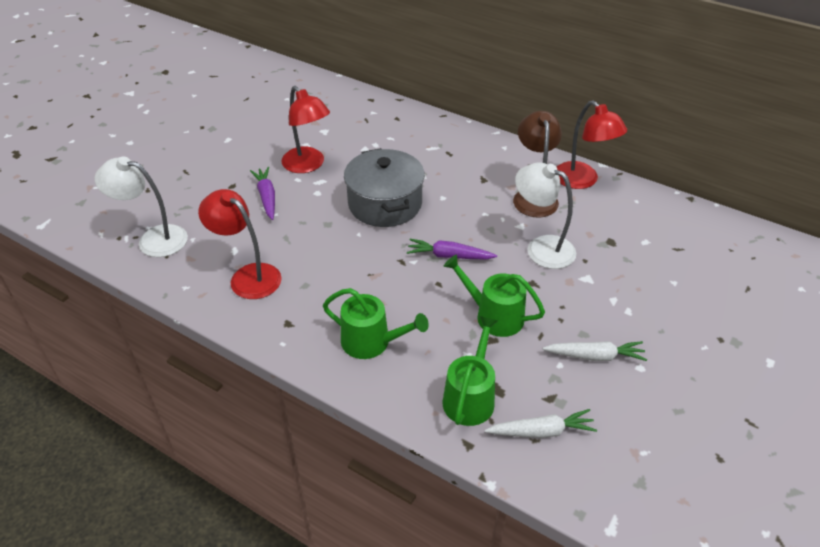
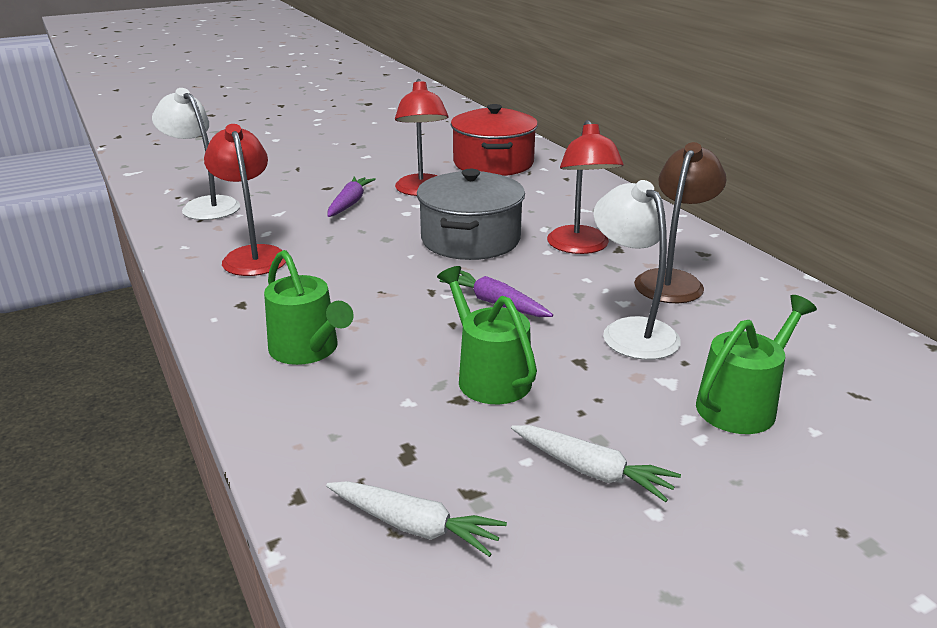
camera: 30 degrees right, 15 degrees down
green watering can [443,316,498,426] -> green watering can moved to [696,295,817,434]
red lamp [557,100,627,189] -> red lamp moved to [547,120,624,254]
none -> red pot [451,104,538,176]

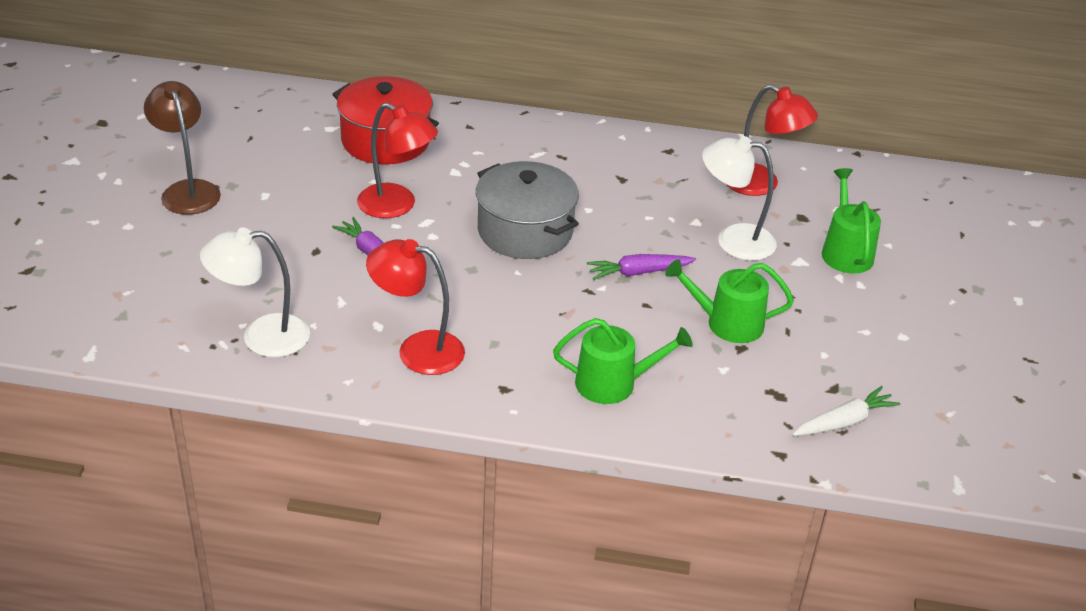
camera: 55 degrees left, 10 degrees up
white carrot [511,425,681,502] -> none
red lamp [547,120,624,254] -> red lamp moved to [726,84,818,196]
brown lamp [634,142,726,303] -> brown lamp moved to [144,81,221,215]

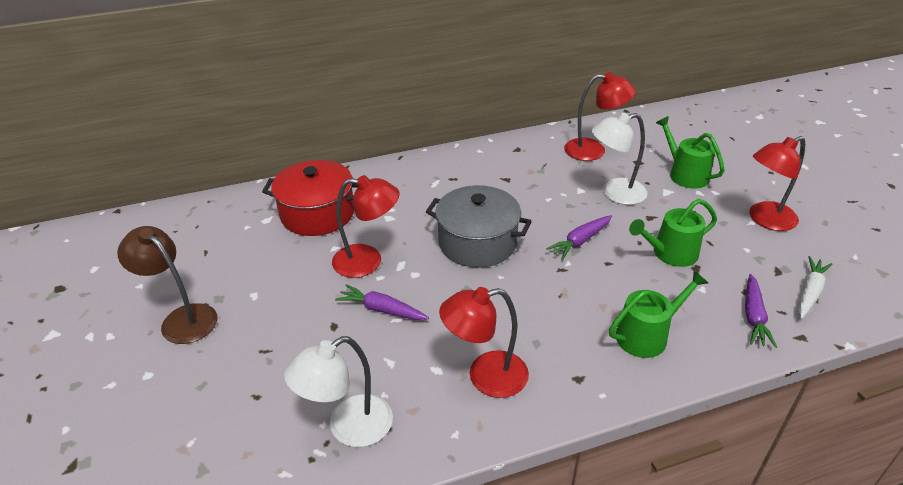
camera: 25 degrees left, 0 degrees up
none -> purple carrot [745,274,777,348]
none -> red lamp [749,136,805,231]

